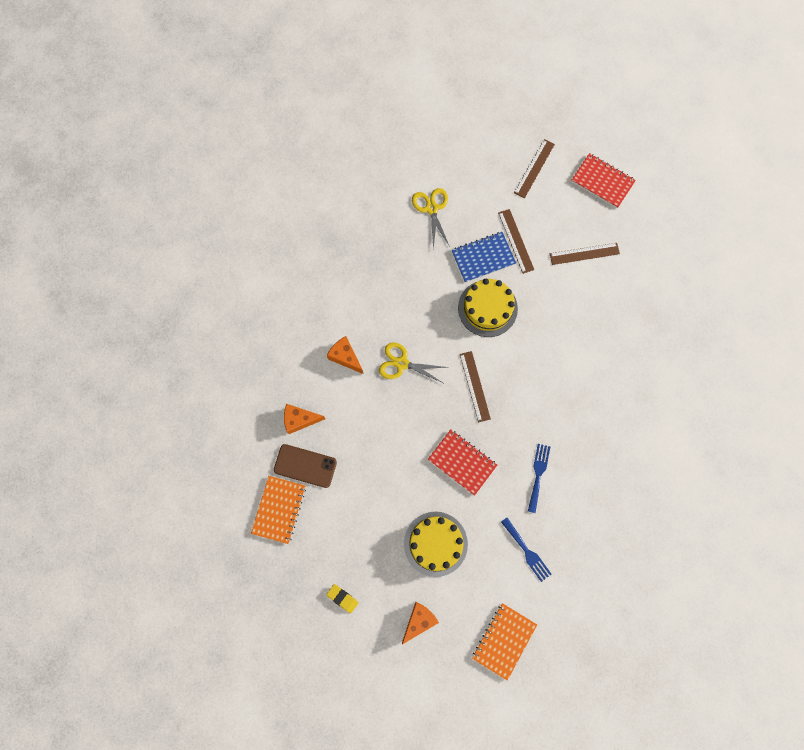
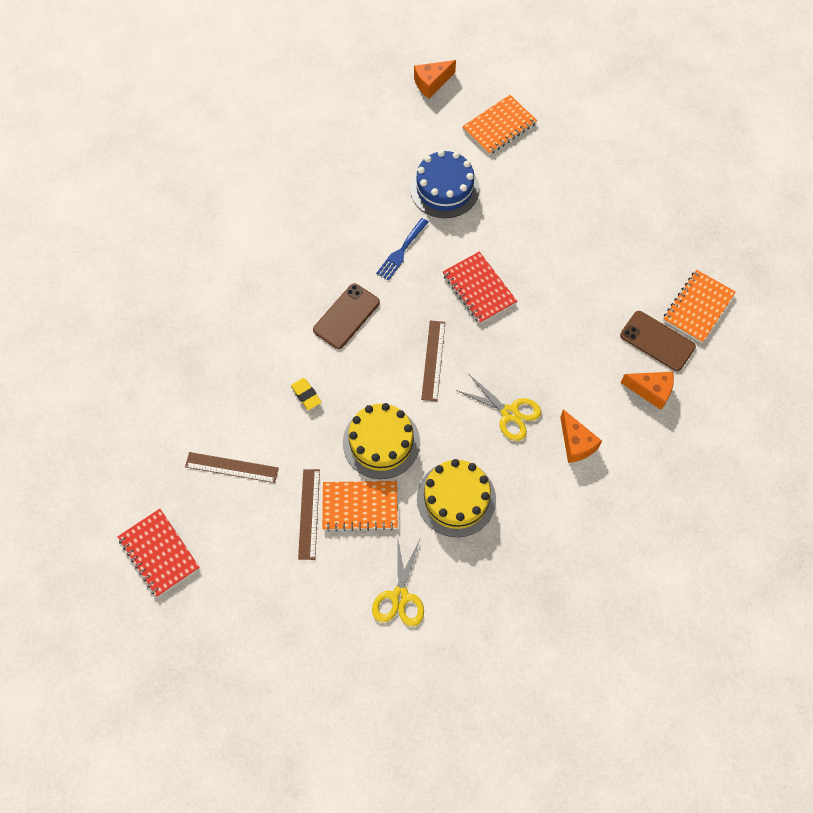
camera: 160 degrees left, 10 degrees down
yellow eraser [326,584,359,613] -> yellow eraser moved to [291,378,322,410]
orange cheese [402,602,439,644] -> orange cheese moved to [414,60,456,98]
yellow cake [404,512,468,577] -> yellow cake moved to [417,459,496,537]
blue notebook [452,232,516,283] -> orange notebook [322,481,398,531]
blue fork [501,518,551,582] -> blue cake [410,150,479,218]
brown ruler [514,139,555,198] -> none
none -> brown phone [313,283,380,349]

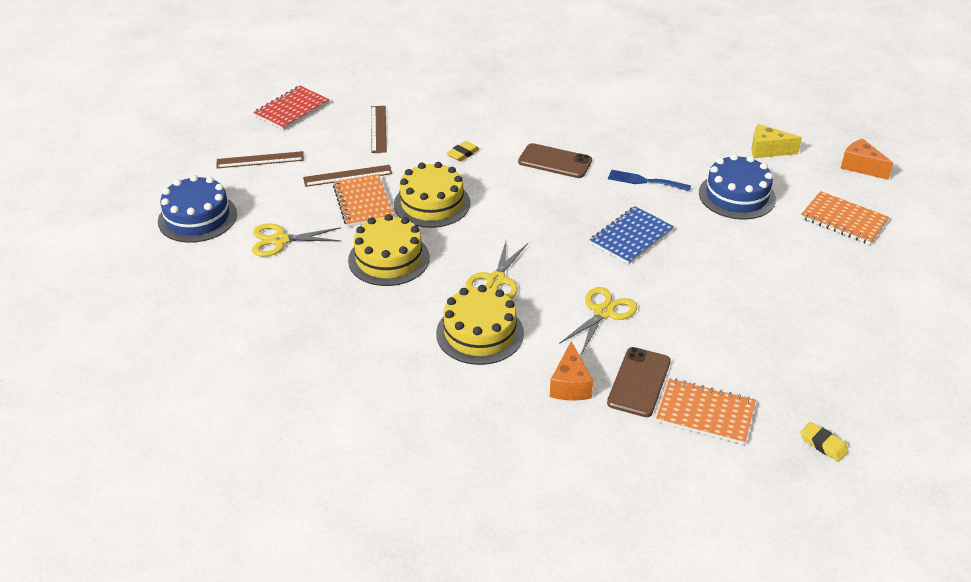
camera: 75 degrees right, 25 degrees down
brown ruler [421,321,445,401] -> brown ruler moved to [216,151,304,168]
red notebook [443,251,517,324] -> blue notebook [590,206,674,265]
orange cheese [560,409,602,463] -> yellow cake [436,285,524,365]
none -> blue cake [158,175,237,243]
none -> yellow scissors [559,287,637,355]
none -> yellow cheese [751,124,802,158]
none -> yellow eraser [800,422,849,462]

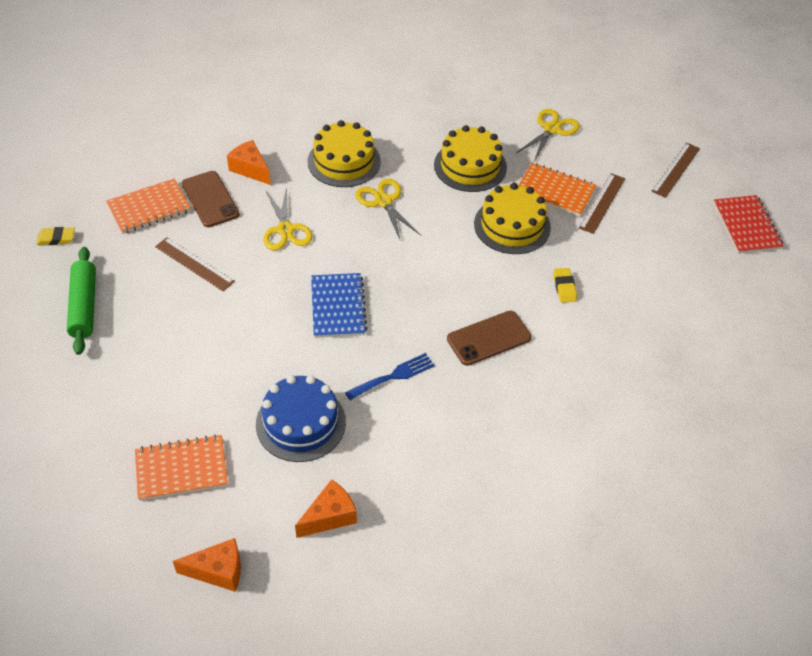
camera: 130 degrees right, 10 degrees up
blue cake [158,175,237,243] -> none
brown ruler [371,106,387,153] -> brown ruler moved to [155,237,235,291]
yellow cheese [751,124,802,158] -> orange cheese [295,479,357,538]
none -> green rolling pin [67,247,96,355]

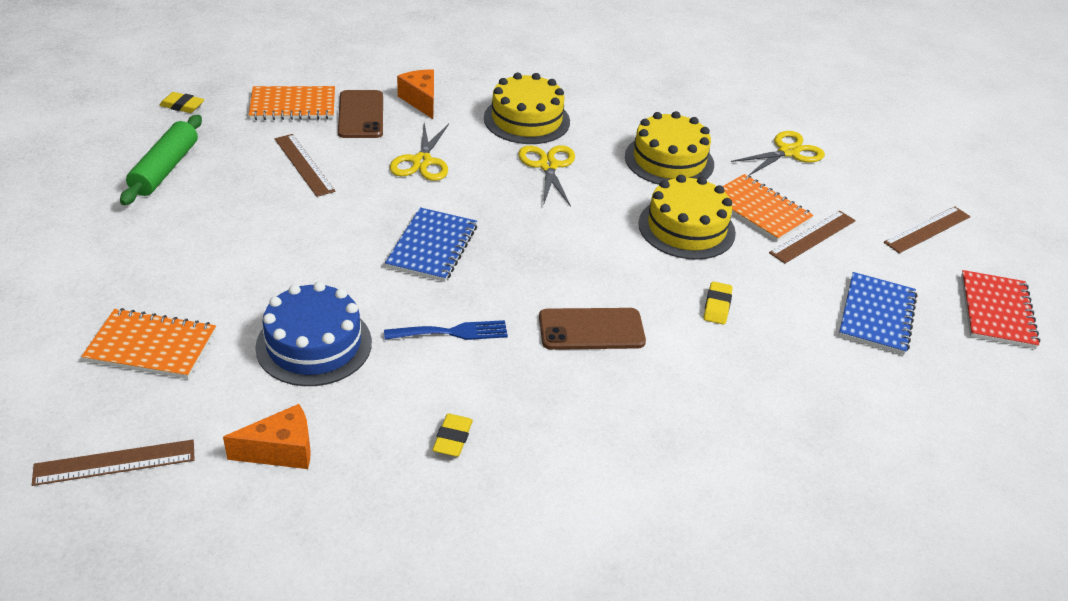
camera: 20 degrees right, 10 degrees down
orange cheese [173,538,241,592] -> brown ruler [32,440,195,486]
none -> yellow eraser [432,414,473,457]
none -> blue notebook [839,272,917,355]

